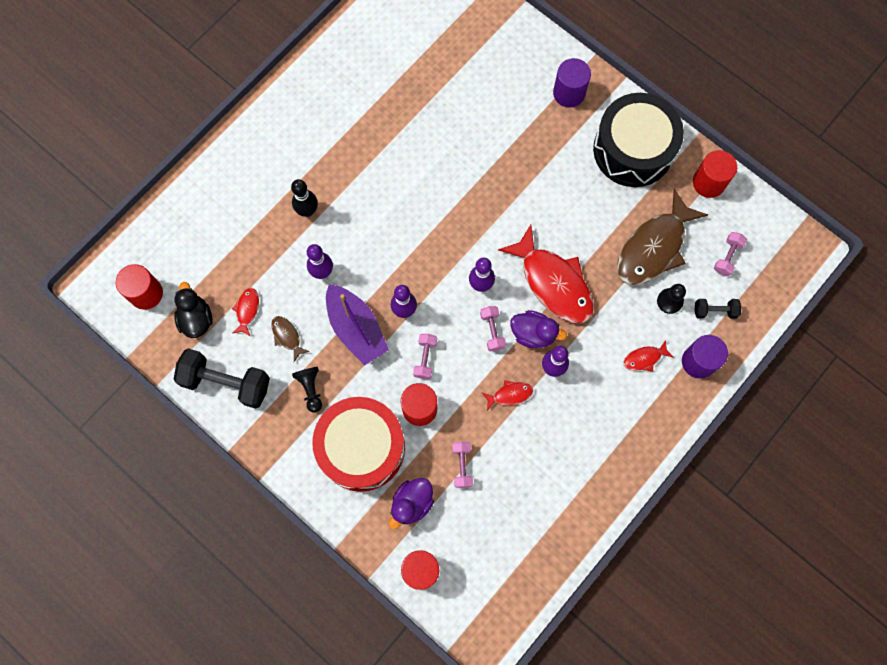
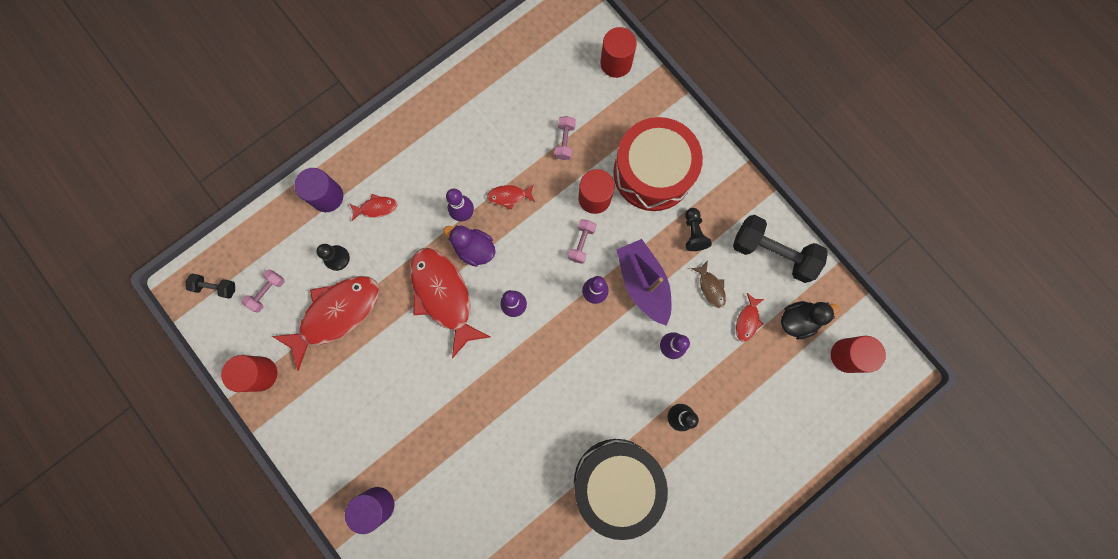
camera: 170 degrees left, 5 degrees up
black duck [174,282,213,338] -> black duck turned 105 degrees counterclockwise [781,301,839,339]
purple duck [388,478,434,529] -> none
pink dumbbell [480,306,506,351] -> none
black drum [593,93,684,187] -> black drum moved to [574,439,668,540]
brown fish [617,189,708,285] -> red fish [272,276,379,371]
black dumbbell [694,299,741,319] -> black dumbbell moved to [186,274,235,299]

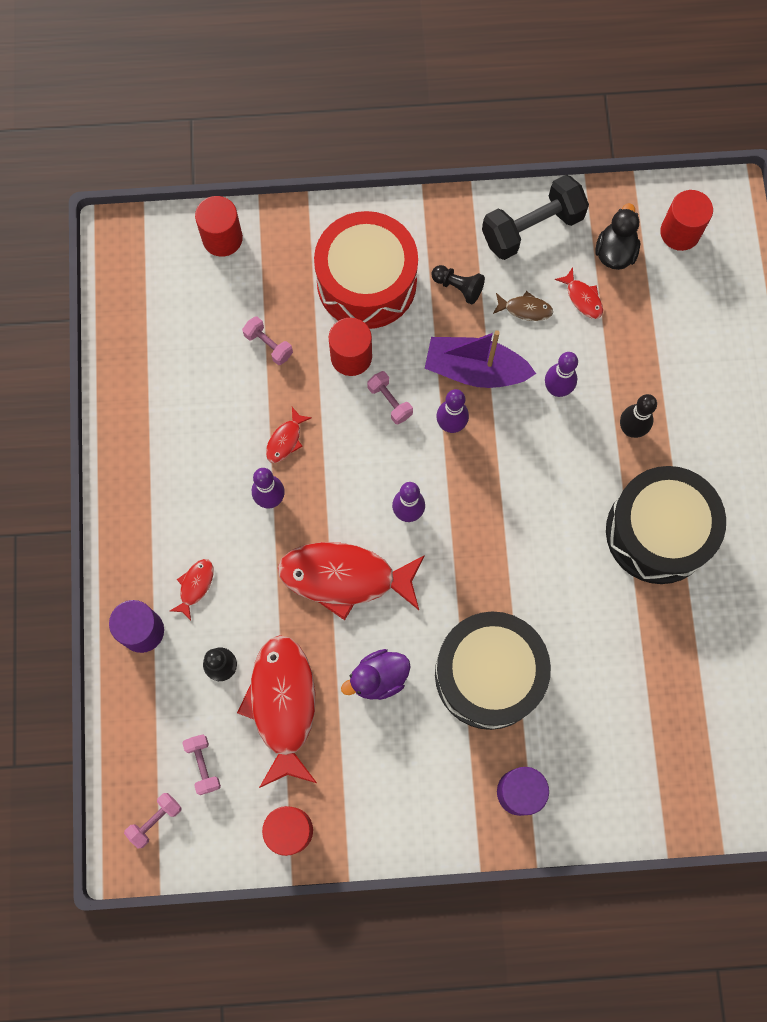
camera: 55 degrees left, 5 degrees down
black dumbbell [186,274,235,299] -> pink dumbbell [124,793,181,849]
purple duck [443,225,496,267] -> purple duck moved to [341,649,411,700]
none -> black drum [435,612,551,730]

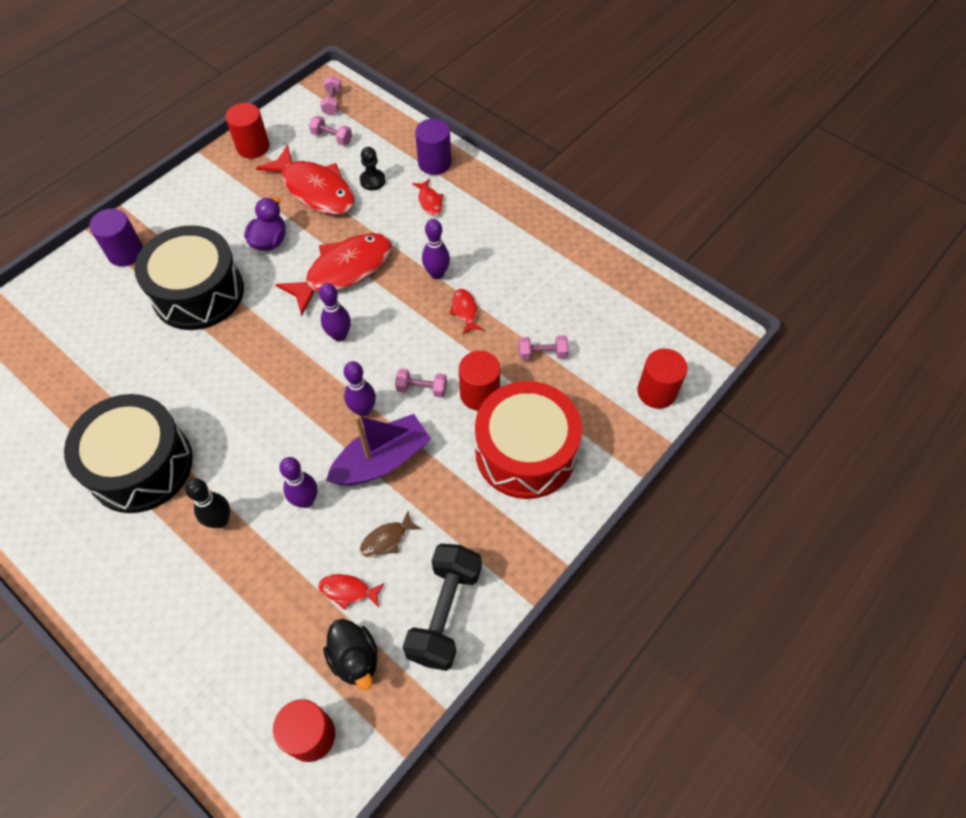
camera: 135 degrees right, 15 degrees down
black pawn [432,265,485,304] -> none

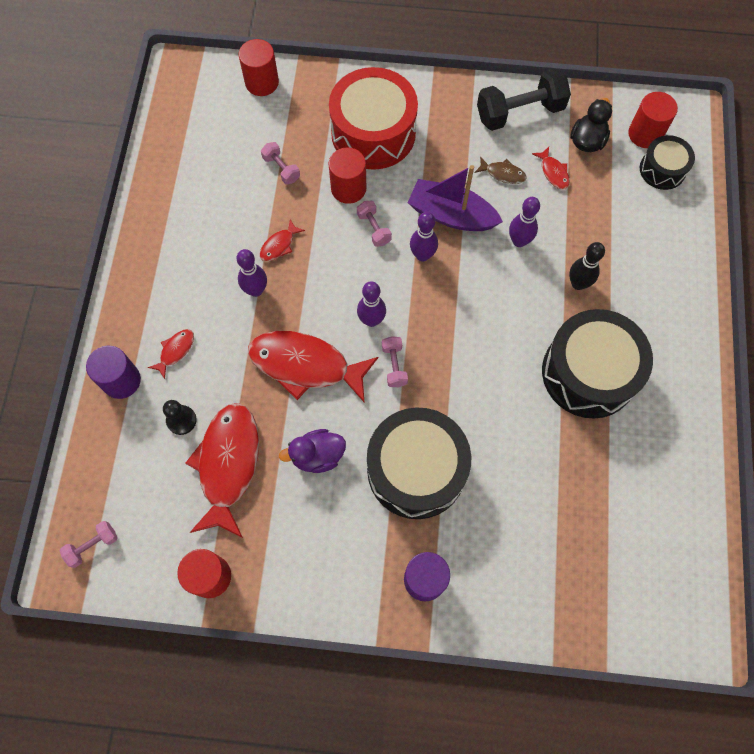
camera: 125 degrees left, 10 degrees up
pink dumbbell [309,116,352,146] -> pink dumbbell moved to [382,336,408,387]
none -> black drum [640,135,695,190]

